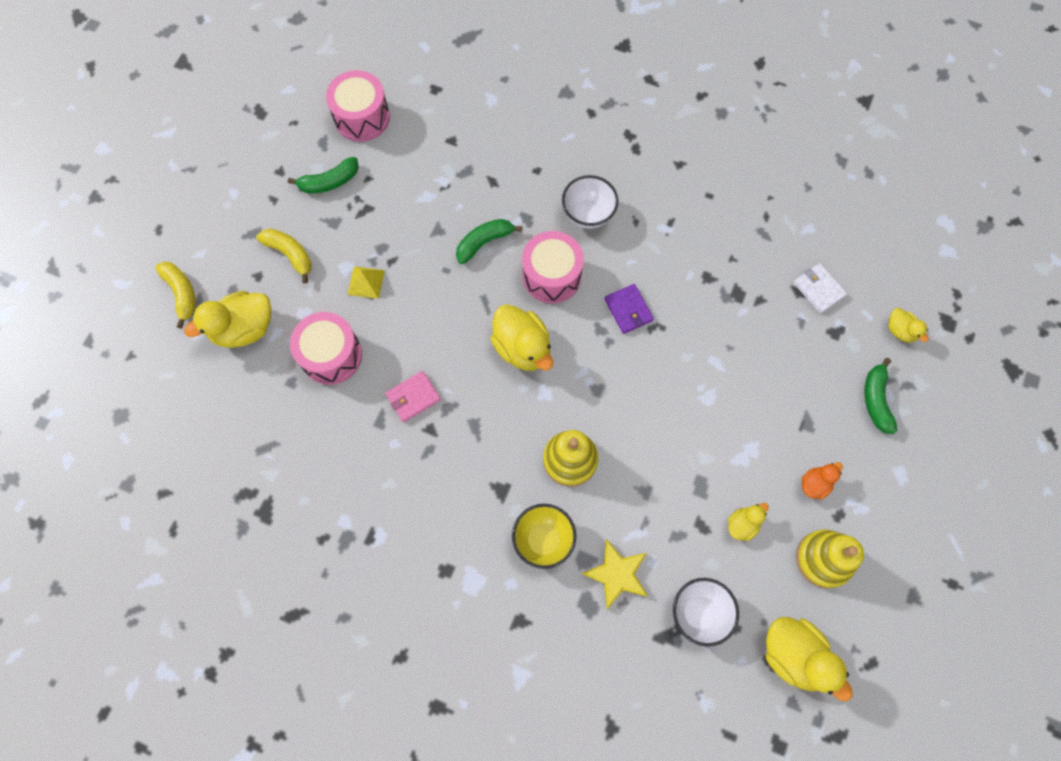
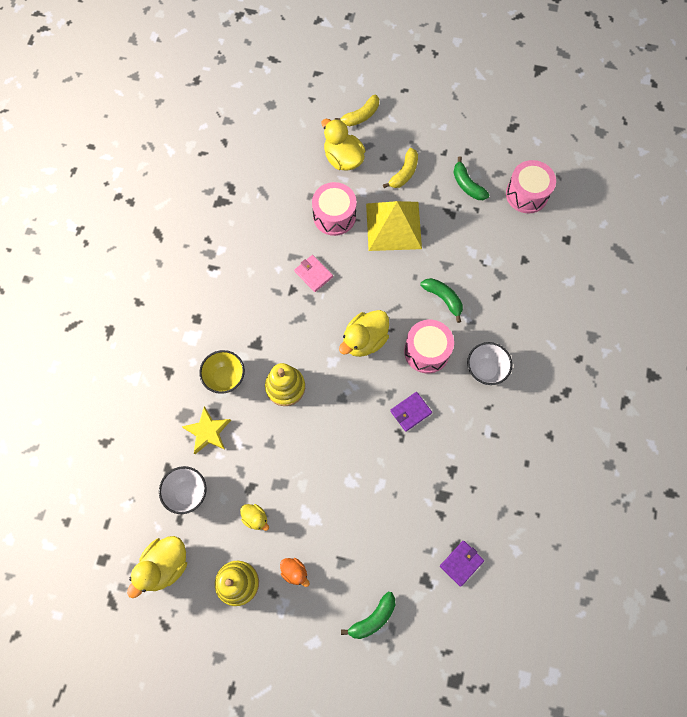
camera: 80 degrees right, 0 degrees up
yellow pyramid [348,266,385,299] -> yellow pyramid [366,201,422,251], size x2.30
white wallet [793,263,847,314] -> purple wallet [440,540,484,587]
green banana [864,358,897,434] -> green banana turned 150 degrees clockwise [341,592,395,639]
yellow duck [888,308,928,343] -> none

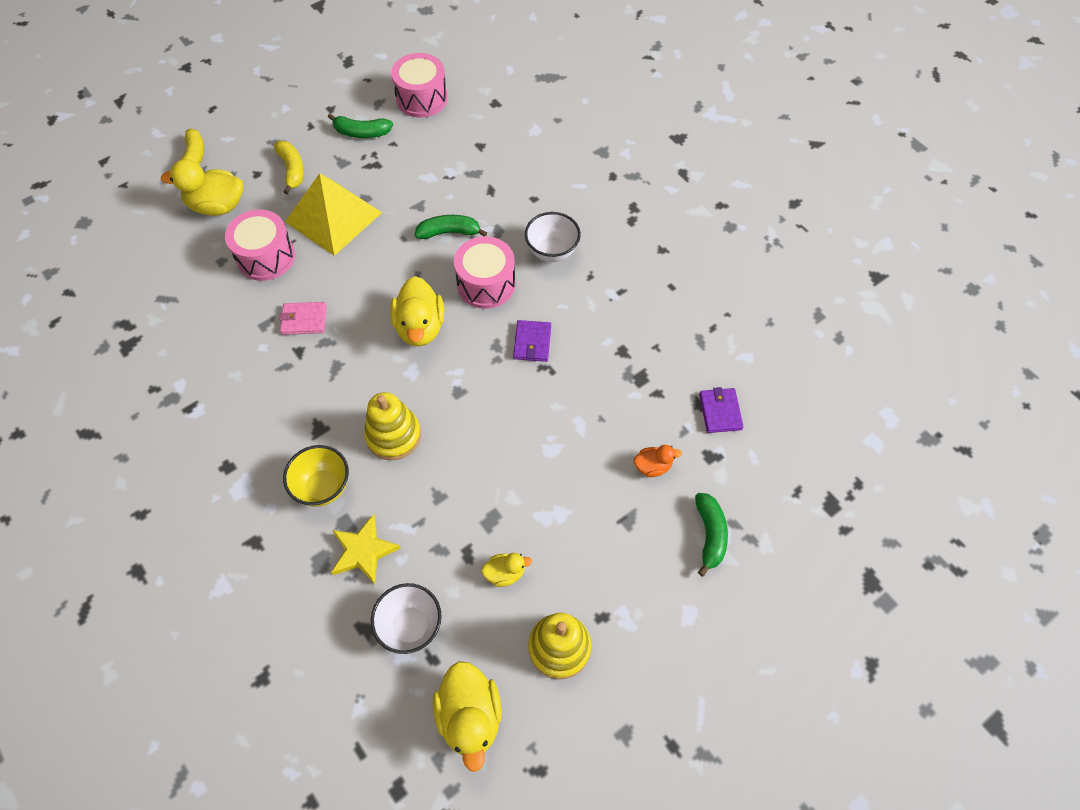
camera: 50 degrees left, 10 degrees down
orange duck [280,558,310,587] -> orange duck moved to [634,445,682,477]

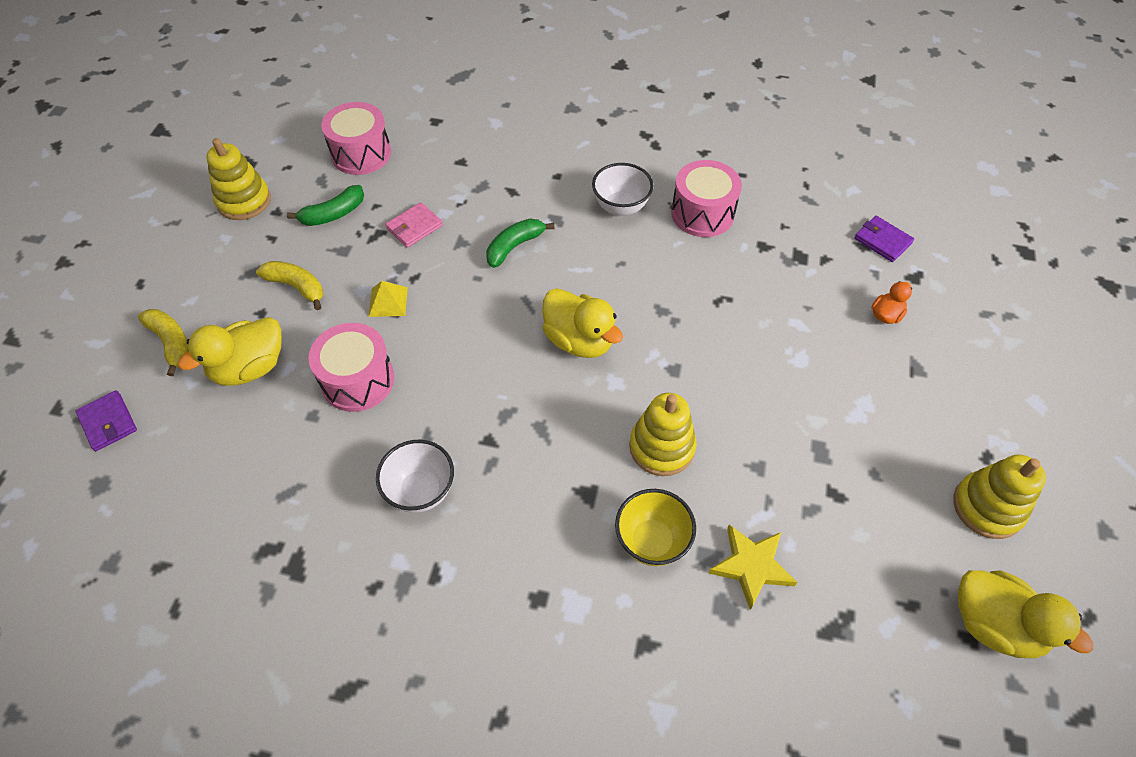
camera: 40 degrees left, 5 degrees down
pink wallet [280,302,326,335] -> pink wallet moved to [385,202,443,248]
yellow pyramid [285,173,382,256] -> yellow pyramid [369,281,408,317], size x0.43
white bowl [371,583,442,654] -> white bowl moved to [376,440,454,513]
pink drum [454,236,516,309] -> pink drum moved to [671,160,742,237]
yellow duck [481,553,532,587] -> none
purple wallet [513,320,551,362] -> purple wallet moved to [76,390,137,451]
green banana [695,493,728,577] -> none
none -> yellow stacking toy [206,138,271,220]

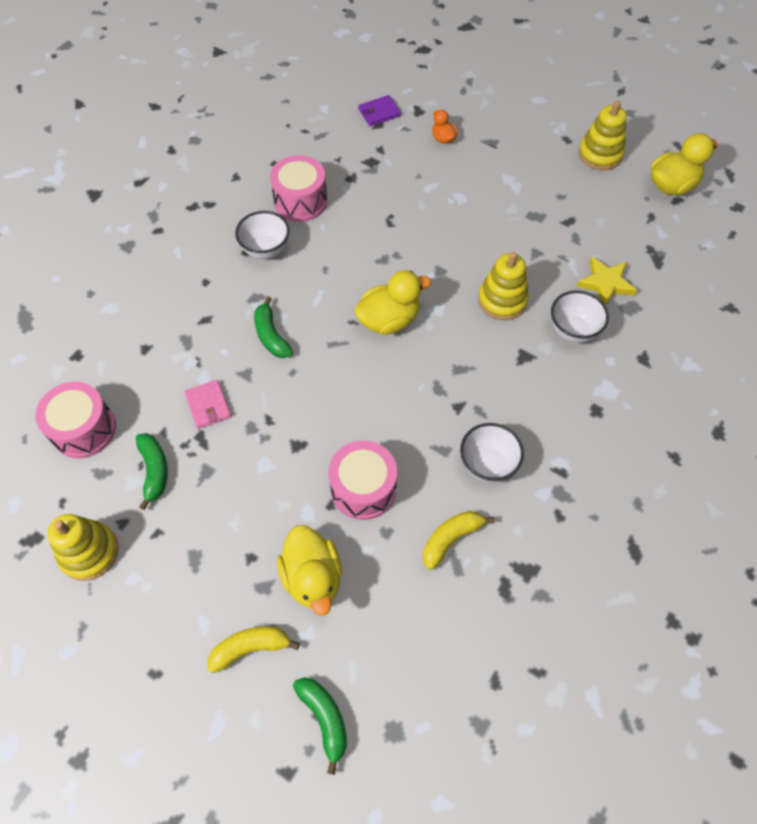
camera: 70 degrees left, 5 degrees up
purple wallet [76,390,137,451] -> green banana [293,677,347,775]
yellow banana [256,261,323,310] -> yellow banana moved to [423,511,495,570]
yellow pyramid [369,281,408,317] -> none
yellow bowl [615,489,696,566] -> white bowl [551,290,609,343]

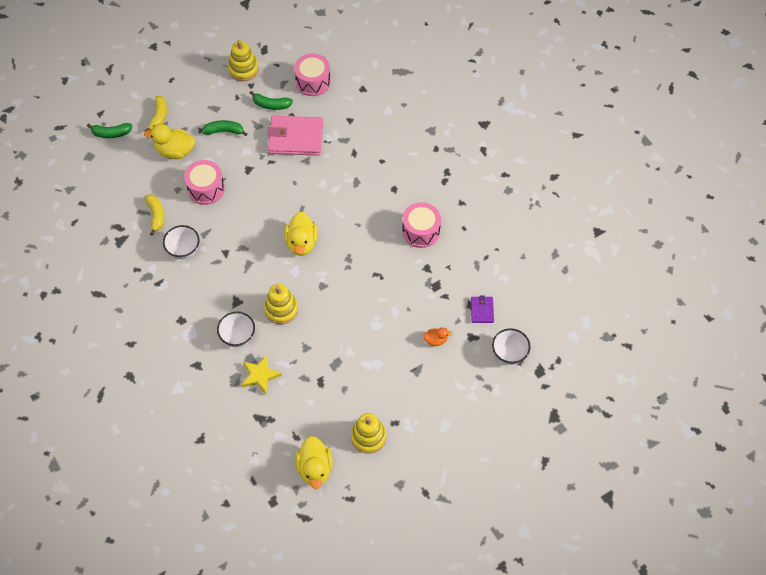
camera: 115 degrees right, 0 degrees up
pink wallet [185,380,231,429] -> pink wallet [268,116,323,156], size x2.04
white bowl [235,211,290,259] -> white bowl moved to [492,328,531,365]
green banana [254,296,293,358] -> green banana moved to [202,120,247,136]

